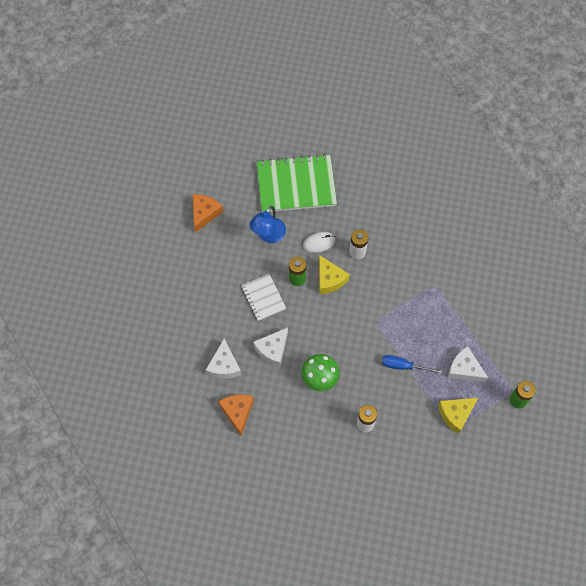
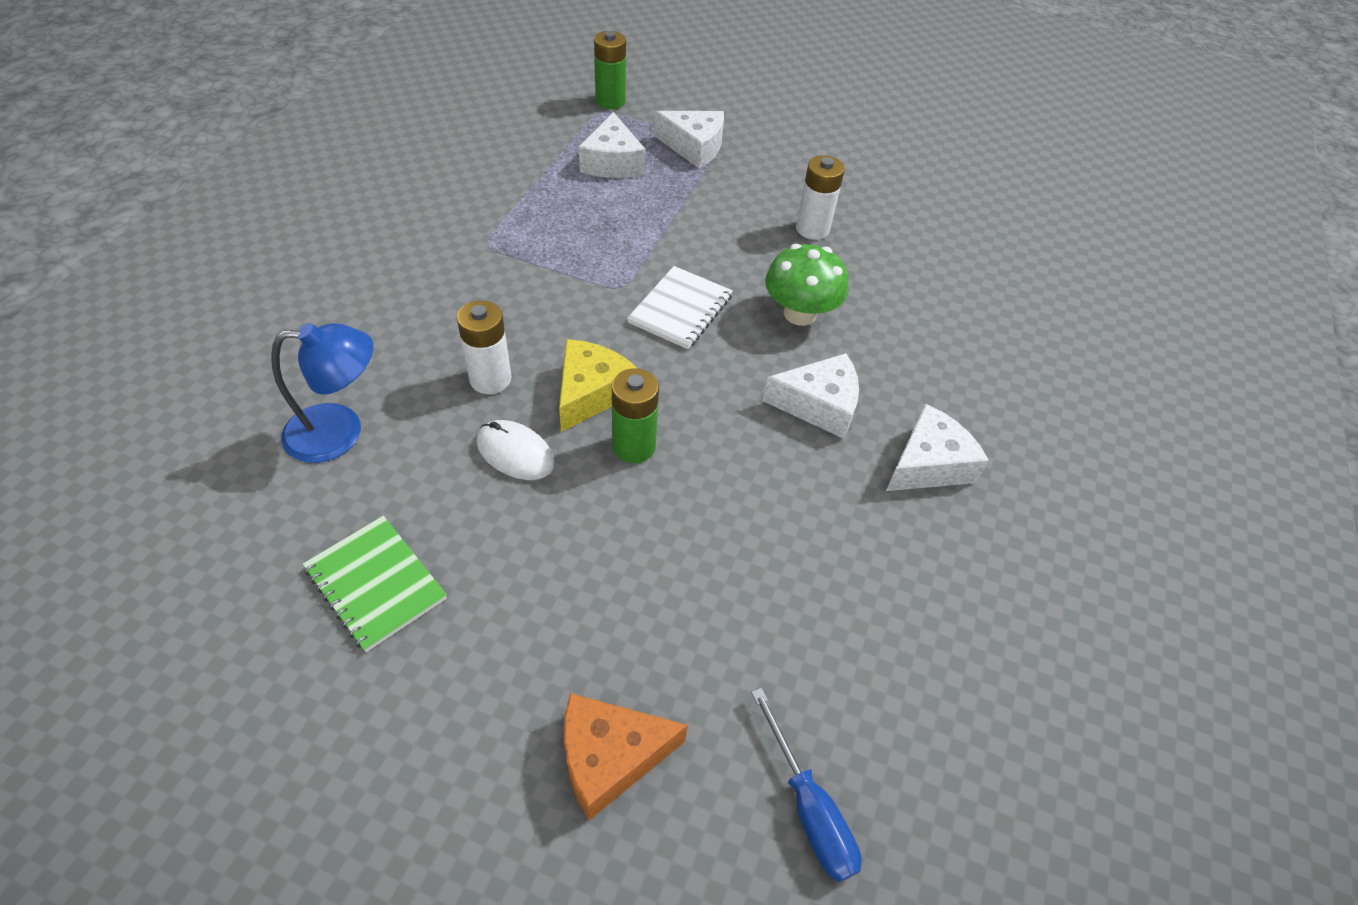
camera: 130 degrees left, 15 degrees down
orange cheese [218,394,254,435] -> none
white notebook [241,274,286,321] -> white notebook moved to [627,266,733,349]
blue lamp [249,206,286,243] -> blue lamp moved to [271,323,373,463]
green notebook [257,154,337,212] -> green notebook [303,516,447,652], size x0.53
blue screwdriver [382,355,443,374] -> blue screwdriver moved to [751,688,862,882]
yellow cheese [438,398,478,434] -> white cheese [654,111,724,168]

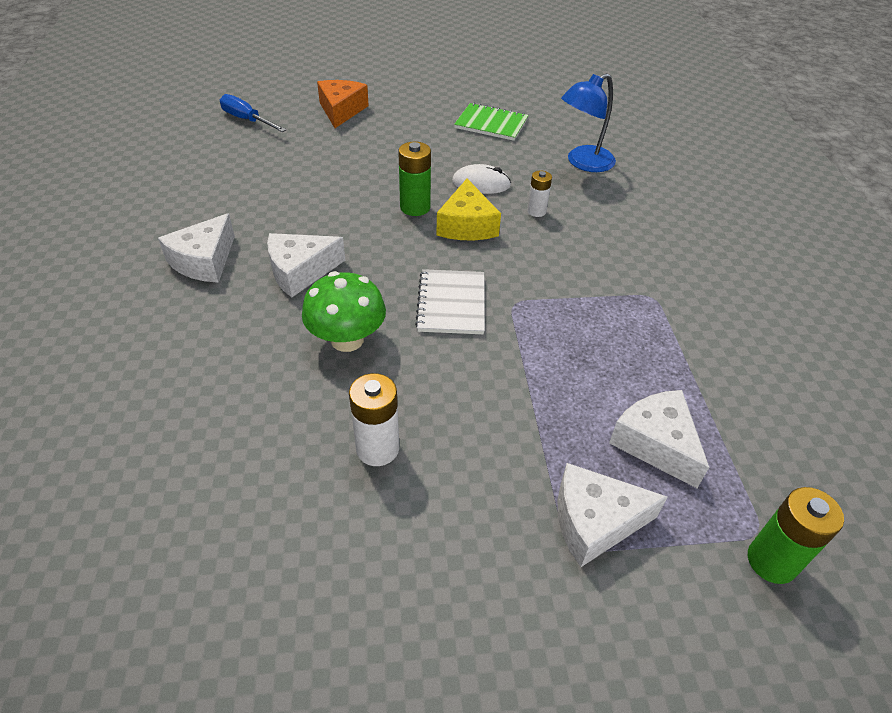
camera: 155 degrees right, 5 degrees down
white battery [457,300,511,394] -> white battery [527,170,552,217], size x0.64
orange cheese [563,693,688,820] -> orange cheese turned 45 degrees counterclockwise [317,80,369,128]

